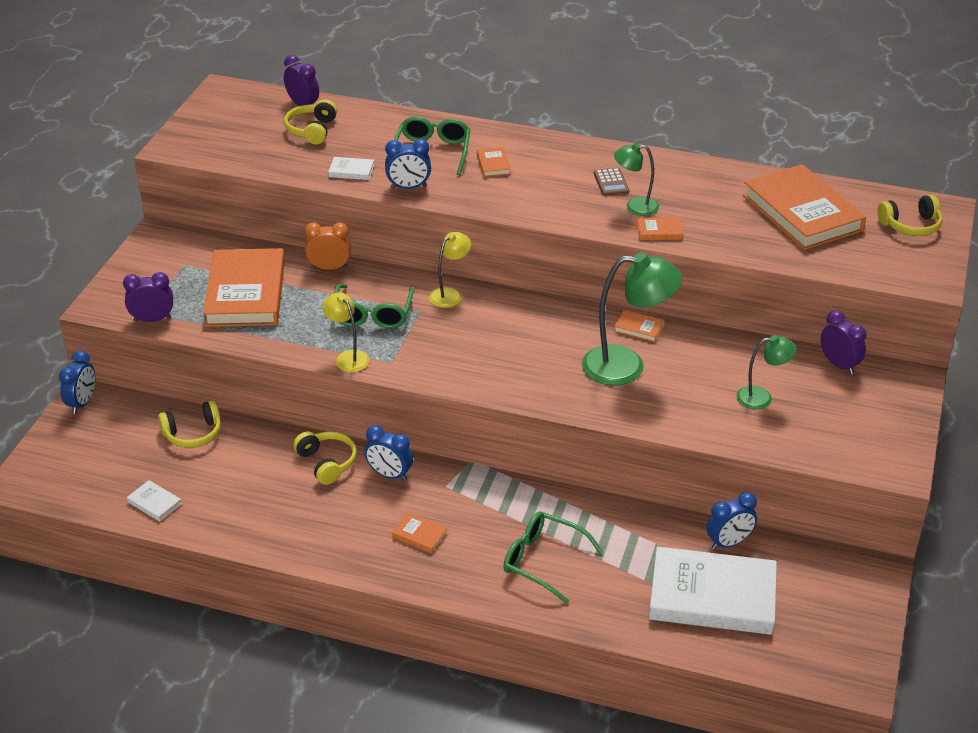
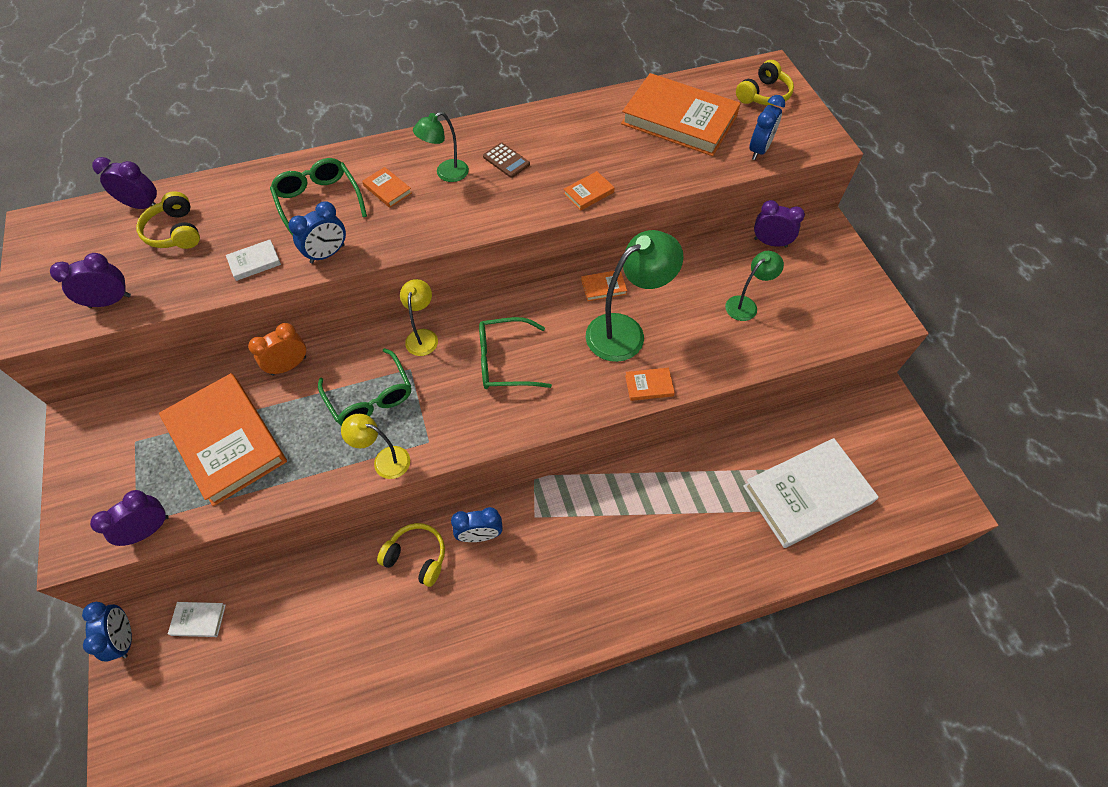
camera: 35 degrees left, 20 degrees up
white book [127,480,182,522] -> white book moved to [168,602,226,637]
yellow headphones [158,400,221,448] -> none
orange book [392,513,448,553] -> orange book moved to [625,368,675,401]
green glasses [503,511,603,604] -> green glasses moved to [479,317,552,389]
green lamp [614,143,659,216] -> green lamp moved to [413,111,469,182]
blue clock [707,492,757,550] -> blue clock moved to [749,95,785,160]
none -> purple clock [50,253,131,308]

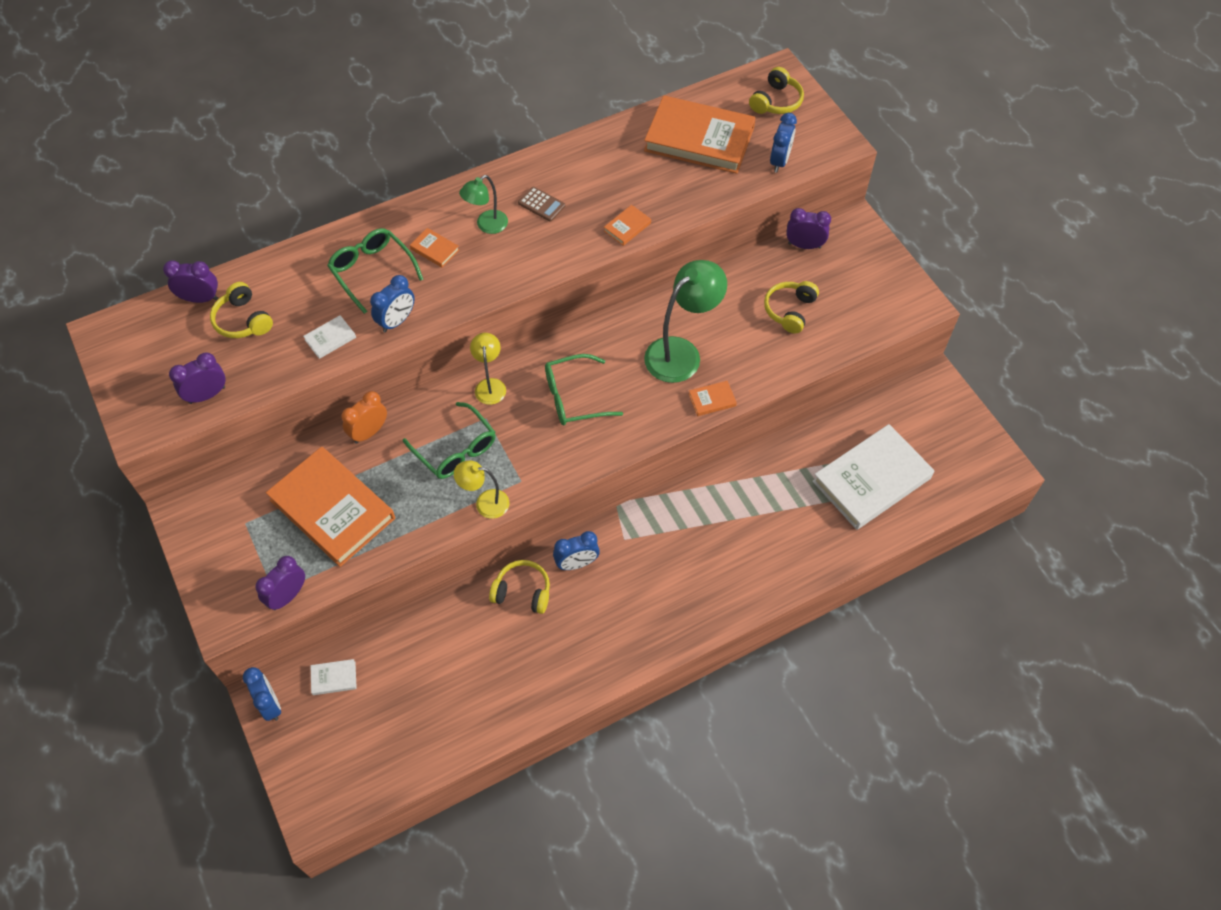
camera: 10 degrees left, 0 degrees up
orange book [581,271,627,301] -> none
green lamp [725,251,784,321] -> yellow headphones [764,281,819,334]

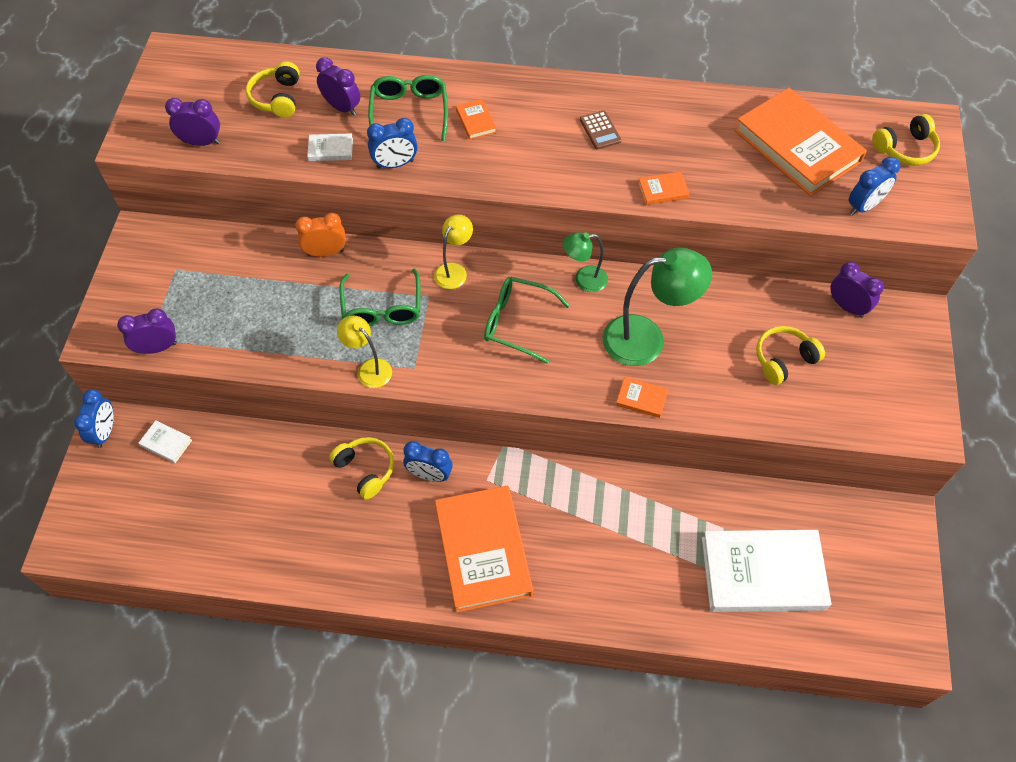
camera: 35 degrees right, 0 degrees up
purple clock [163,260,218,303] -> purple clock moved to [316,57,360,116]
orange book [266,447,395,567] -> orange book moved to [435,486,533,613]
green lamp [459,175,508,234] -> green lamp moved to [563,232,608,292]

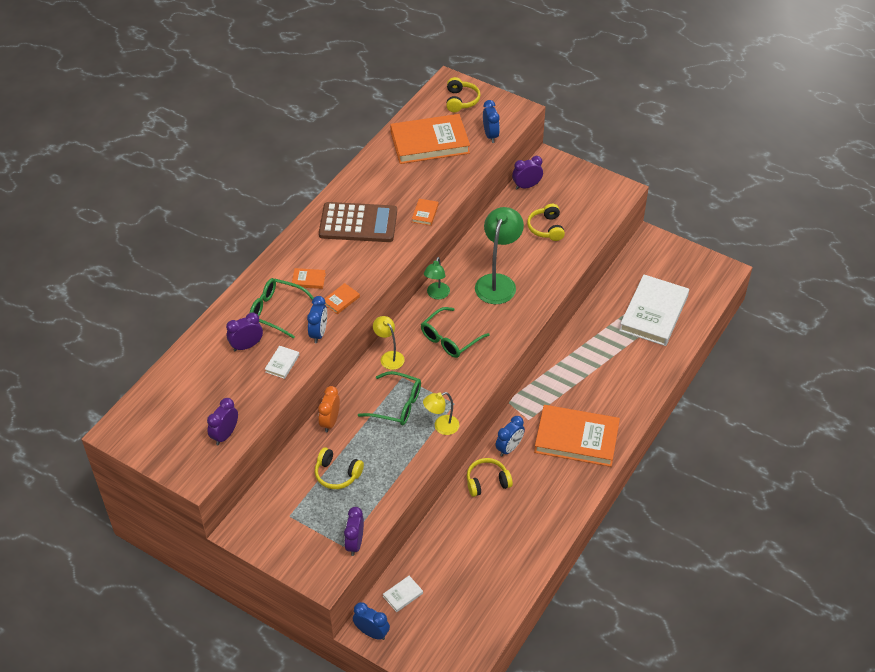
camera: 65 degrees left, 10 degrees down
yellow headphones [246,61,300,118] -> yellow headphones moved to [315,448,364,489]
brown calculator [580,111,621,149] -> brown calculator [319,202,397,242], size x2.37
orange book [616,377,668,418] -> orange book moved to [324,283,360,314]

